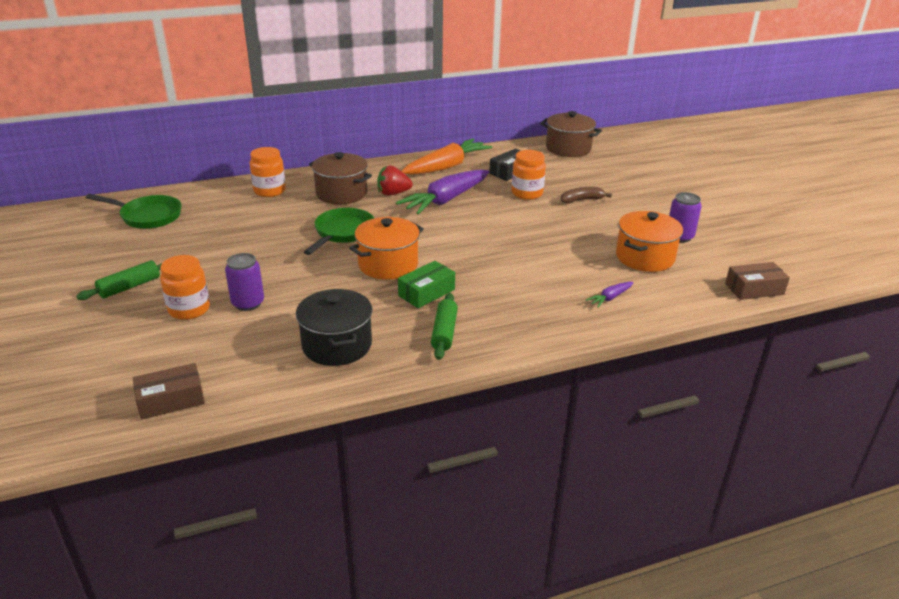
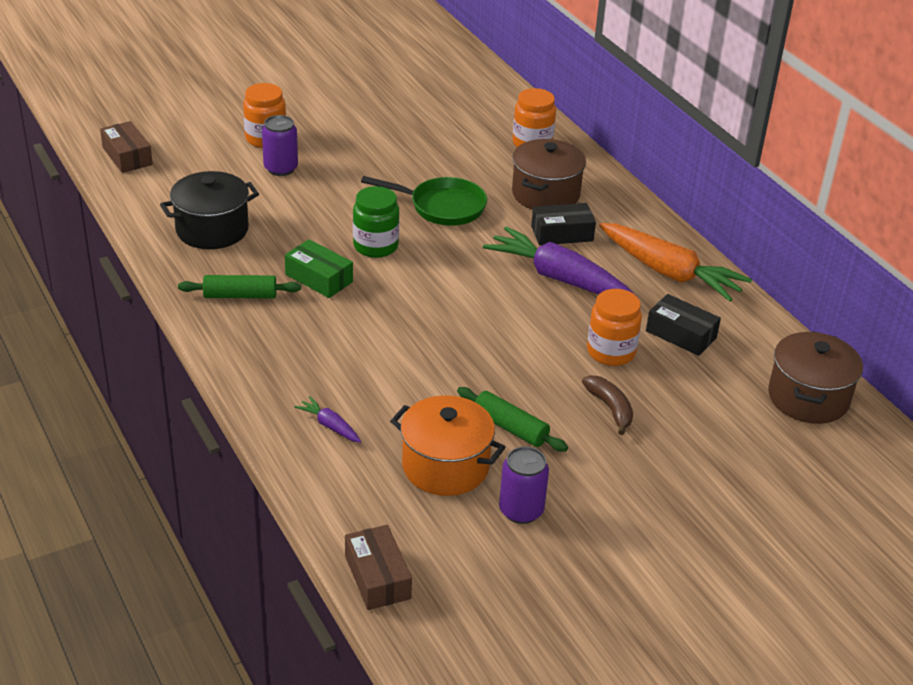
camera: 80 degrees right, 5 degrees up
green rolling pin [76,260,162,300] -> green rolling pin moved to [457,387,568,452]
green pan [86,194,182,229] -> none
orange pot [349,217,424,280] -> green jar [353,186,399,258]
red strawberry [377,165,413,196] -> black box [531,203,596,245]

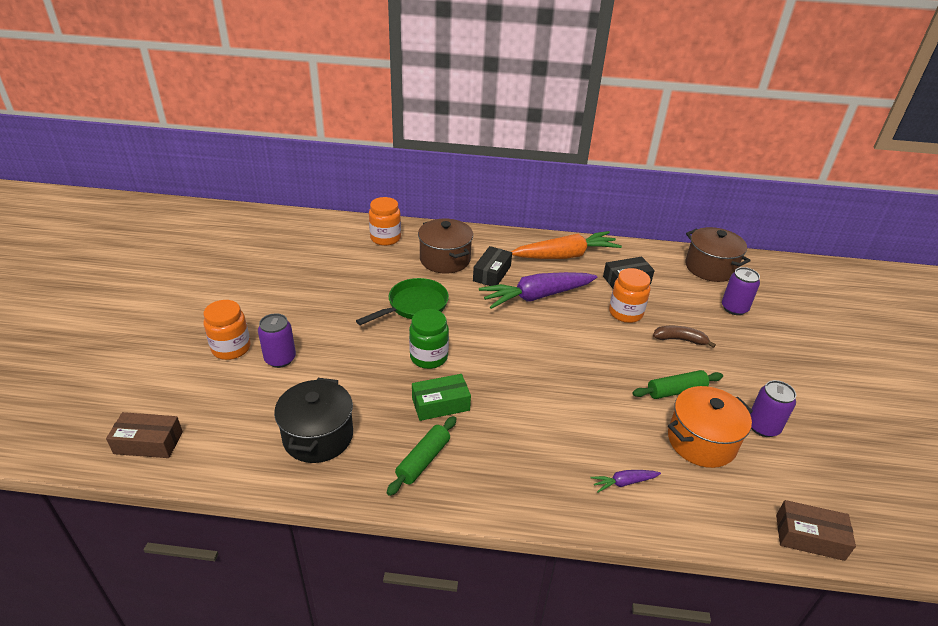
camera: 55 degrees left, 0 degrees up
none -> purple can [722,267,760,315]

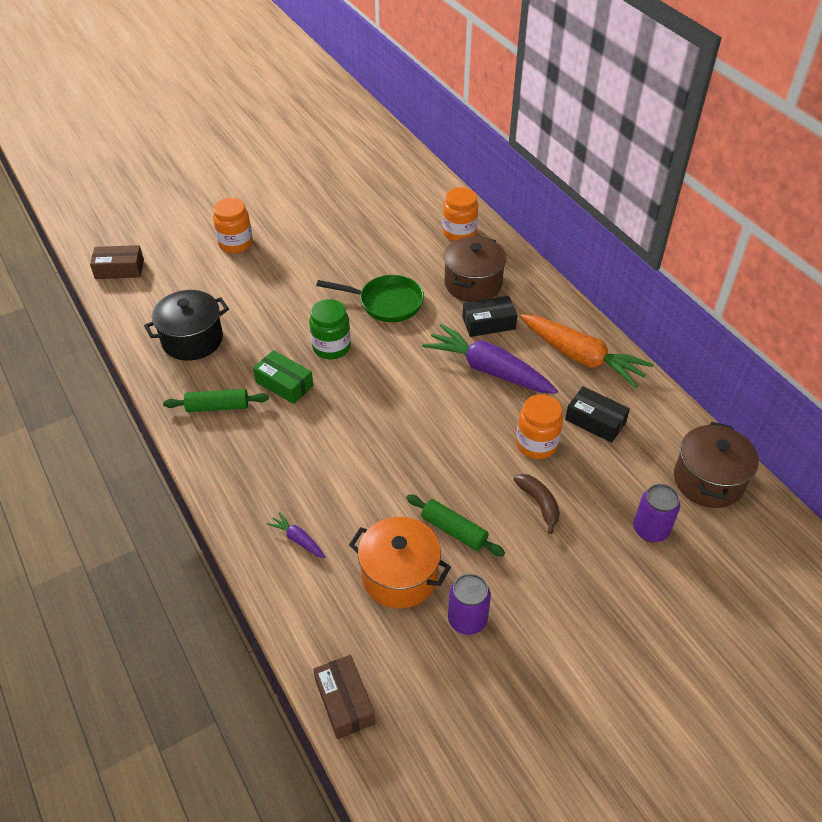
camera: 55 degrees right, 10 degrees up
brown box [106,412,183,458] -> brown box turned 60 degrees counterclockwise [90,245,144,279]
purple can [258,313,296,368] -> none

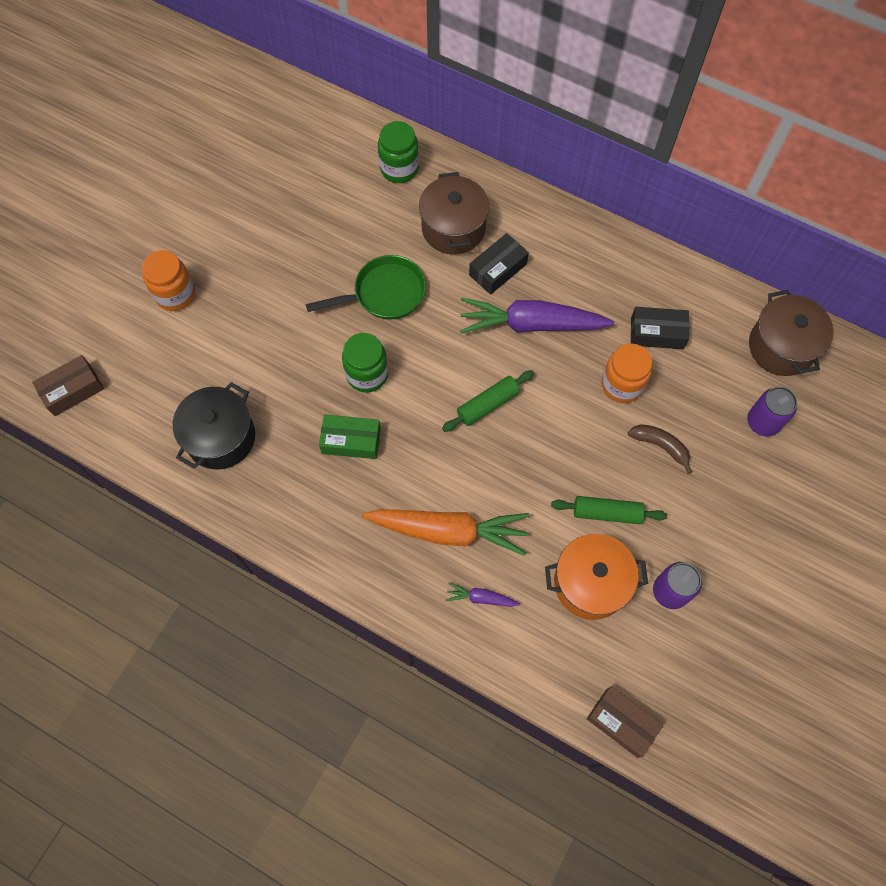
camera: 30 degrees left, 20 degrees up
green rolling pin [163,389,269,412] -> green rolling pin moved to [442,370,534,432]
orange jar [443,187,478,241] -> green jar [378,121,419,183]
orange carrot [520,314,654,388] -> orange carrot moved to [362,509,529,556]

